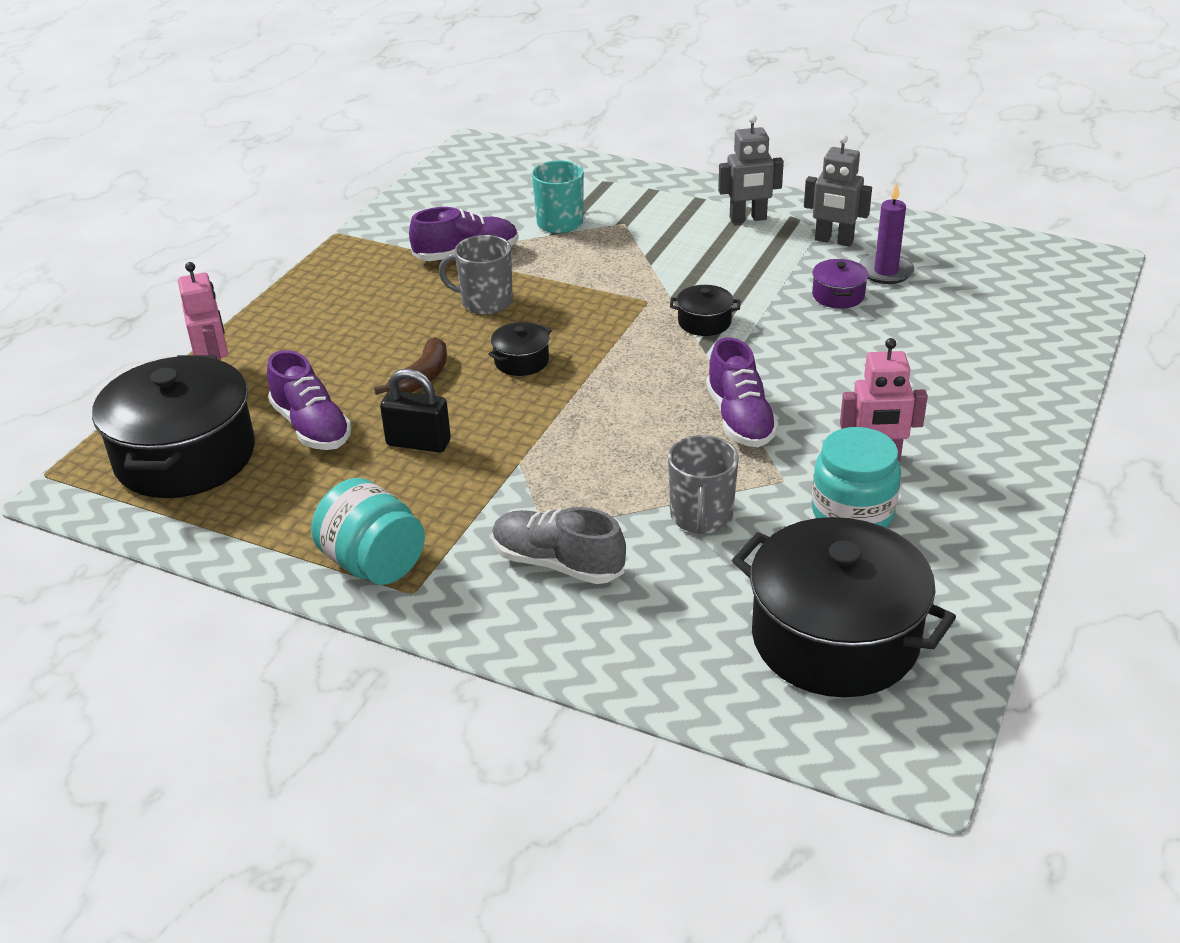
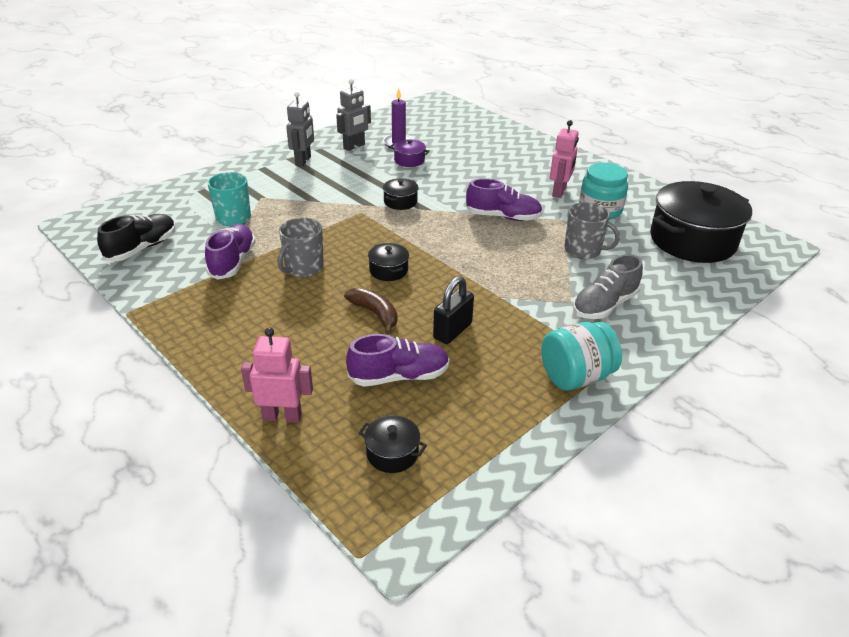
camera: 70 degrees left, 0 degrees up
black pot [92,355,255,498] -> black pot [359,415,427,473], size x0.42
none -> black shoe [97,214,176,261]

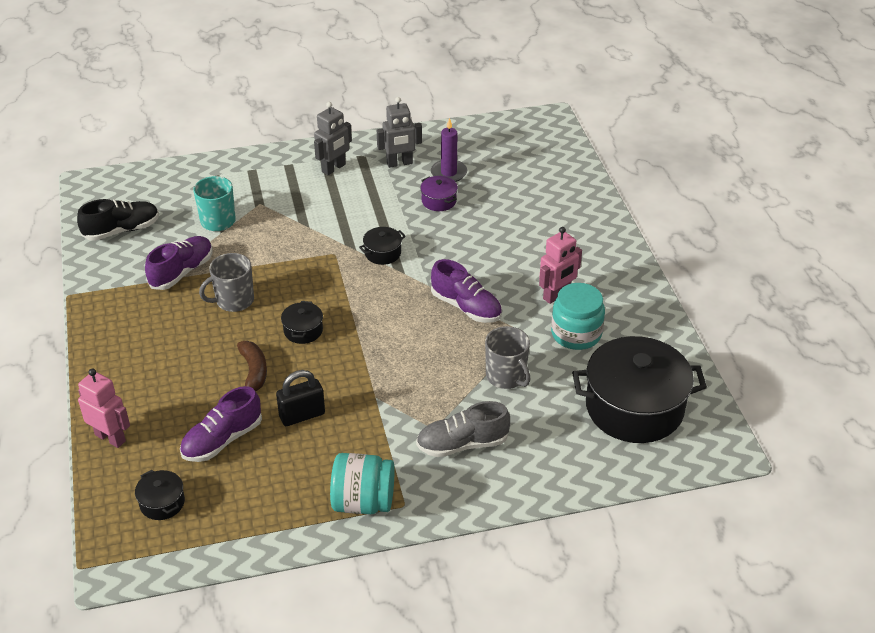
camera: 30 degrees right, 5 degrees up
purple shoe [346,334,450,386] -> purple shoe turned 120 degrees clockwise [180,386,262,462]

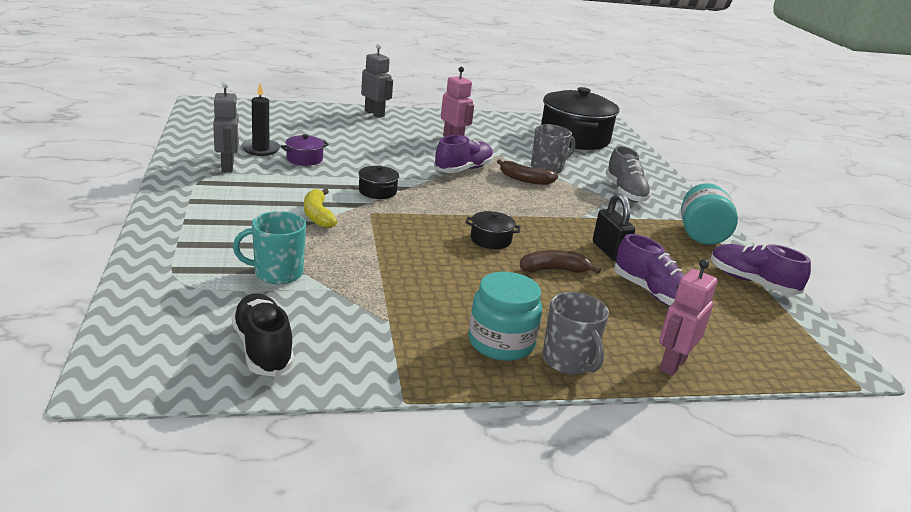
camera: 90 degrees left, 15 degrees down
black pot [135,470,185,520] -> none
purple shoe [145,236,212,290] -> purple shoe moved to [711,244,811,295]
grey mug [199,253,254,312] -> grey mug moved to [543,292,609,375]
grey robot [314,102,352,175] -> grey robot moved to [361,44,393,118]
purple candle [431,118,467,182] -> black candle [241,83,281,156]
turquoise jar [551,283,605,350] -> turquoise jar moved to [468,272,542,361]
none -> yellow banana [304,188,337,228]
none -> brown banana [497,159,558,185]

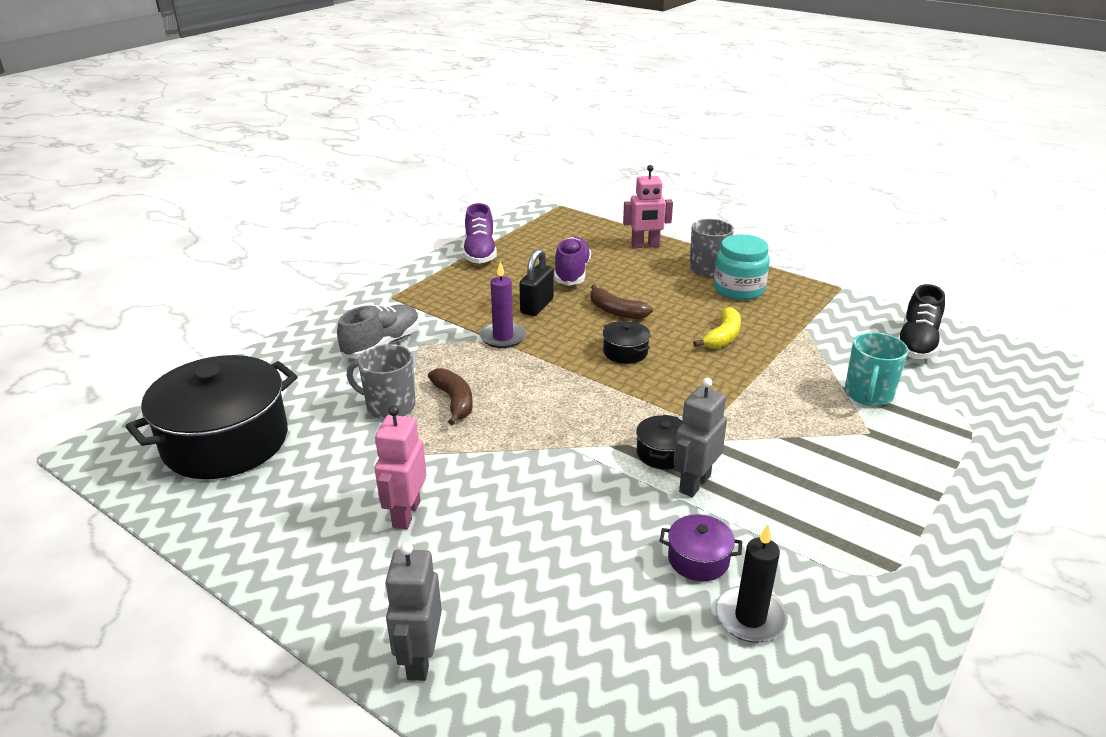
camera: 130 degrees left, 5 degrees up
grey robot [213,81,239,172] -> grey robot moved to [673,378,727,497]
turquoise mug [233,211,306,284] -> turquoise mug turned 75 degrees clockwise [845,332,908,406]
yellow banana [304,188,337,228] -> yellow banana moved to [693,307,741,349]
purple shoe [434,135,493,173] -> none
turquoise jar [681,183,738,245] -> none
none -> purple candle [479,261,526,348]

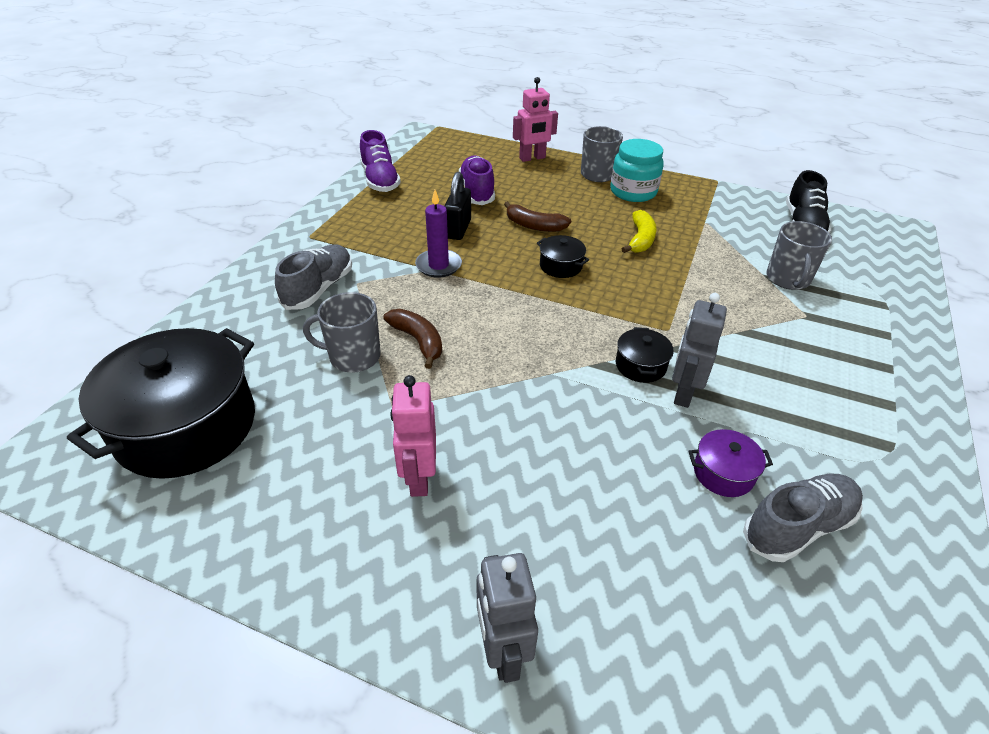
camera: 15 degrees left, 10 degrees up
black candle [715,524,788,643] -> grey shoe [743,474,863,562]
turquoise mug [845,332,908,406] -> grey mug [766,221,832,290]

